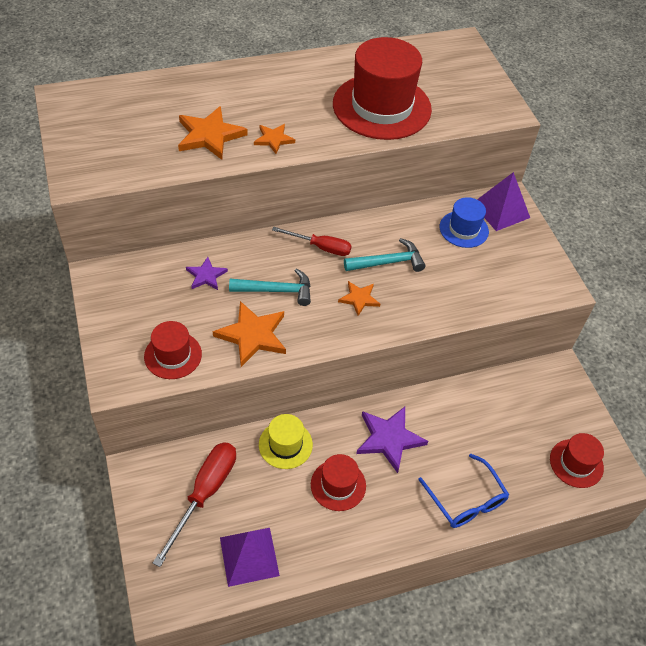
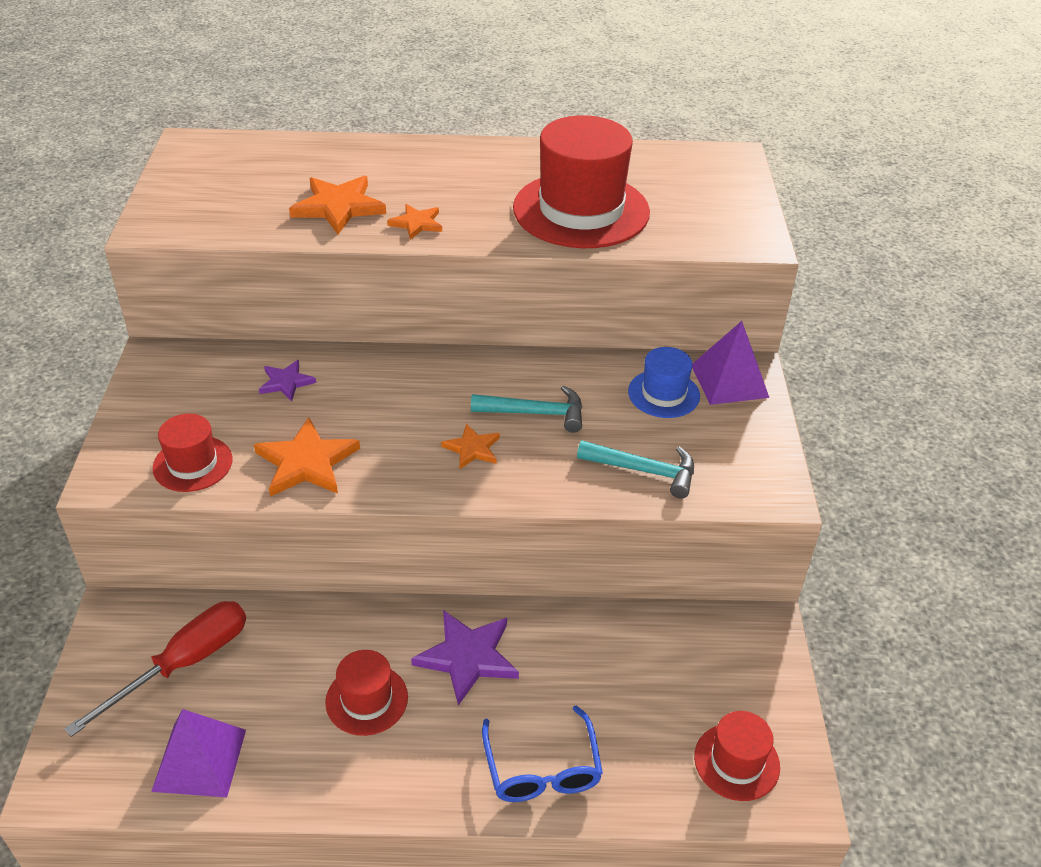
camera: 20 degrees right, 10 degrees down
turquoise hammer [229,268,311,306] -> turquoise hammer moved to [577,440,694,499]
yellow hat [259,414,313,469] -> none
red screwdriver [272,227,352,256] -> none

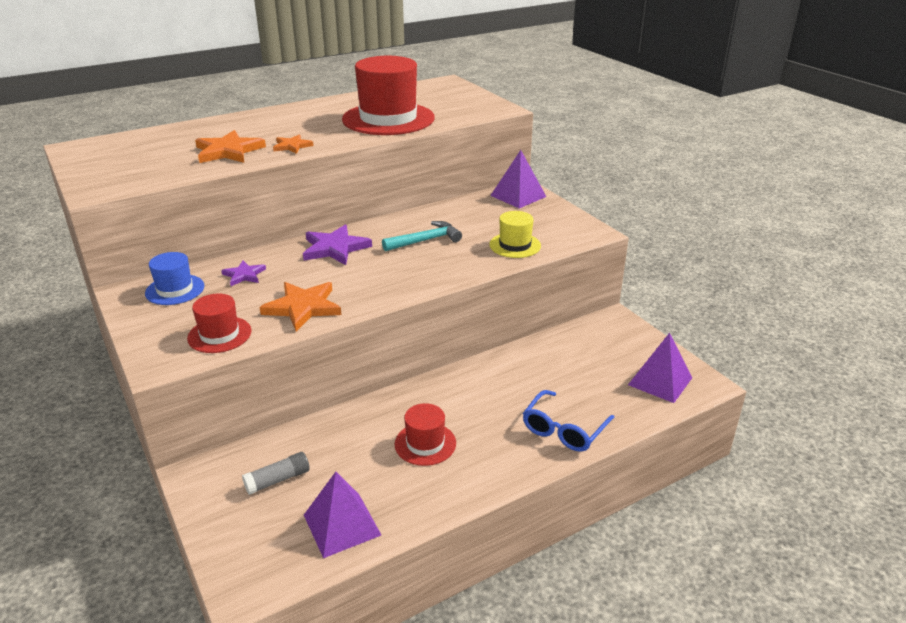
camera: 30 degrees left, 10 degrees down
red screwdriver [64,601,246,737] -> grey glue stick [242,452,310,495]
purple star [411,610,519,706] -> purple star moved to [303,224,372,265]
orange star [441,423,500,469] -> none
blue glasses [482,705,603,802] -> blue glasses turned 75 degrees clockwise [523,390,615,452]
turquoise hammer [577,440,694,499] -> yellow hat [489,211,541,258]
blue hat [628,347,700,418] -> blue hat moved to [145,252,204,305]
red hat [694,711,780,801] -> purple pyramid [628,333,692,403]

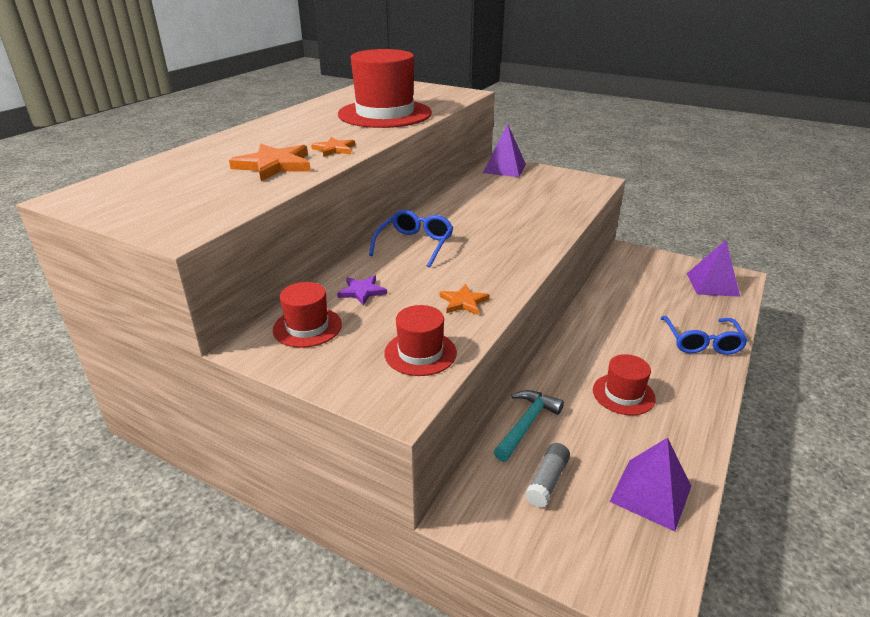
camera: 30 degrees left, 0 degrees up
blue hat [145,252,204,305] -> red hat [273,282,342,348]
orange star [259,282,341,331] -> orange star [440,284,489,315], size x0.58
purple star [303,224,372,265] -> blue glasses [369,210,454,268]
turquoise hammer [382,221,462,251] -> turquoise hammer moved to [494,390,564,462]
yellow hat [489,211,541,258] -> none

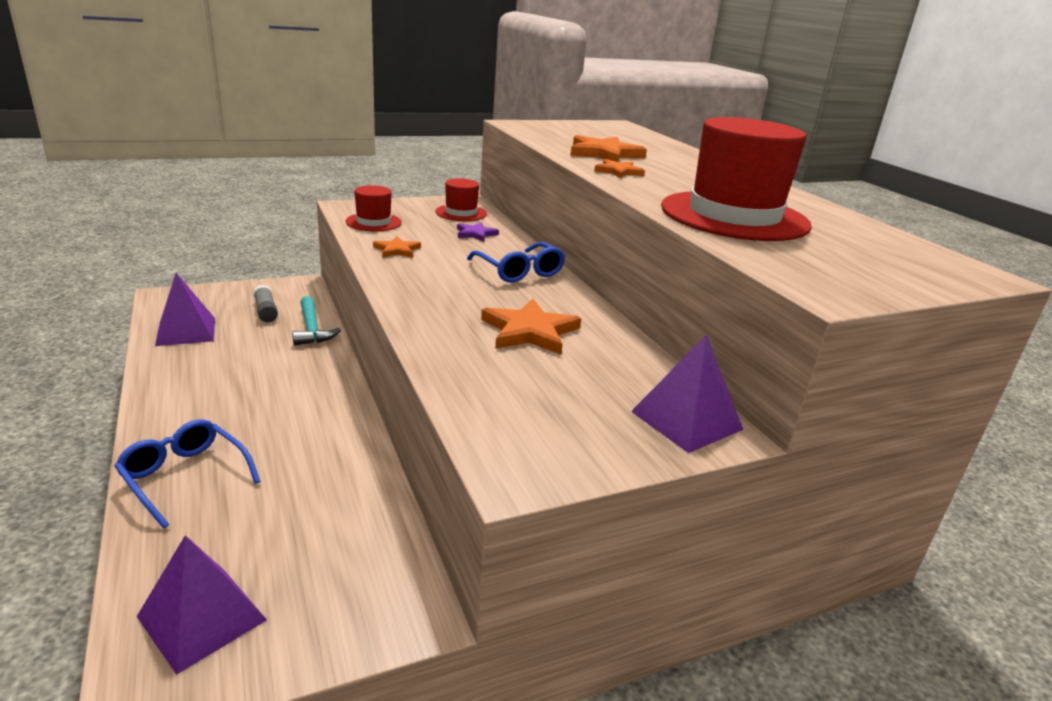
camera: 125 degrees right, 5 degrees down
red hat [593,354,656,415] -> none
none -> orange star [481,299,581,355]

